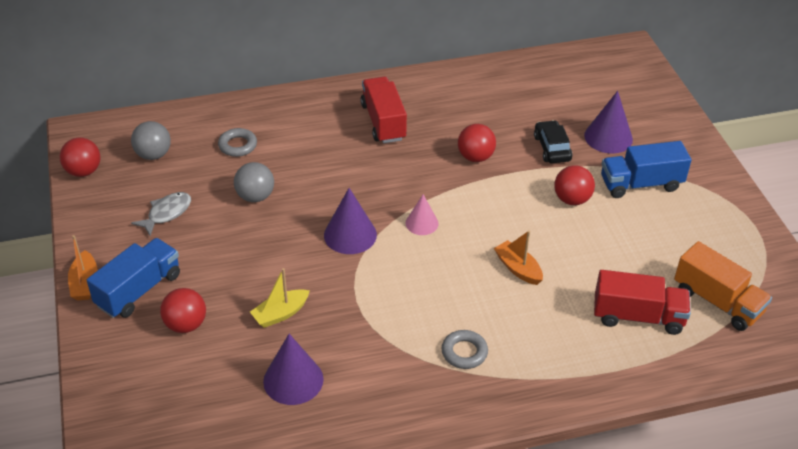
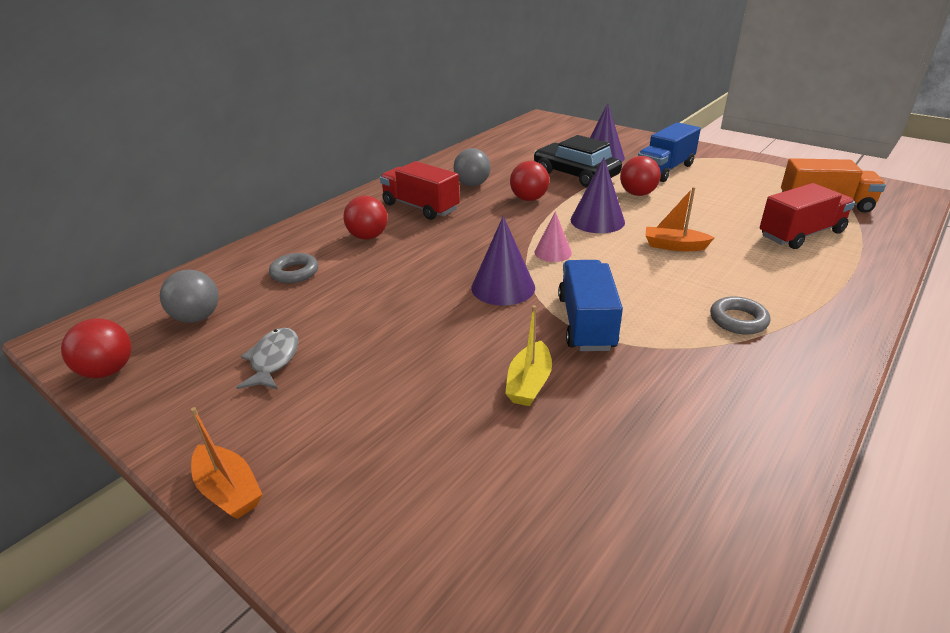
camera: 35 degrees left, 10 degrees down
blue truck [87,238,180,318] -> blue truck moved to [558,260,623,351]
red ball [160,288,206,333] -> red ball moved to [344,196,388,240]
grey ball [234,162,274,202] -> grey ball moved to [453,148,491,187]
purple cone [263,334,324,405] -> purple cone moved to [570,157,625,233]
black car [534,120,572,163] -> black car [534,135,622,187], size x1.59

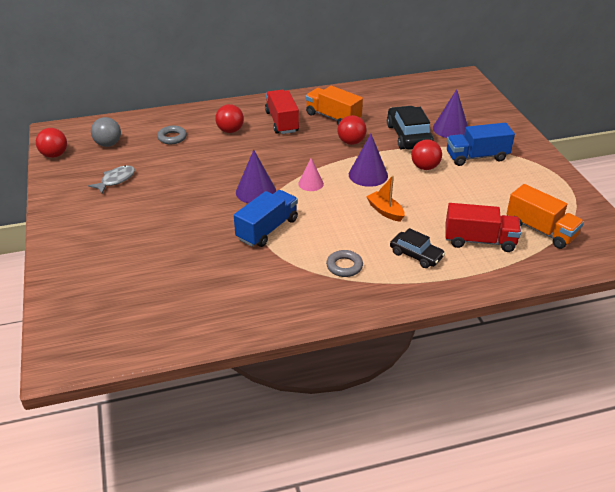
camera: 35 degrees right, 5 degrees up
orange boat [191,407,262,519] -> none
grey ball [453,148,491,187] -> orange truck [306,86,363,125]
yellow boat [505,305,552,406] -> none
none -> black car [390,228,445,268]

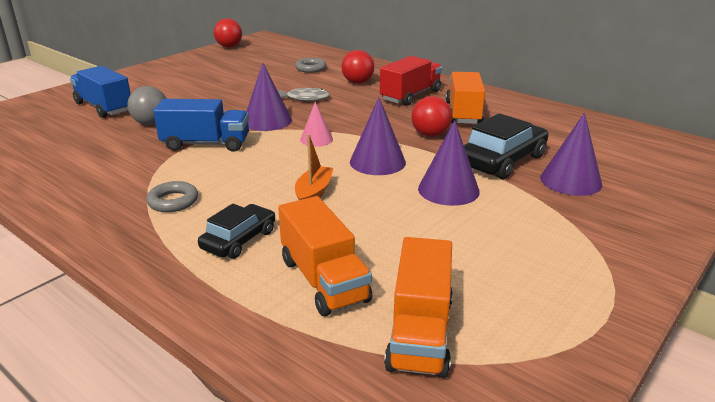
camera: 55 degrees right, 10 degrees down
grey fish [88,165,135,194] -> grey fish moved to [277,88,330,101]
grey ball [91,117,121,147] -> grey ball moved to [127,86,167,125]
black car [390,228,445,268] -> black car turned 150 degrees counterclockwise [198,204,275,259]
red ball [411,139,442,170] -> purple cone [418,120,480,206]
red truck [445,203,521,252] -> orange truck [278,196,372,316]
blue truck [447,123,515,166] -> blue truck moved to [70,66,131,118]

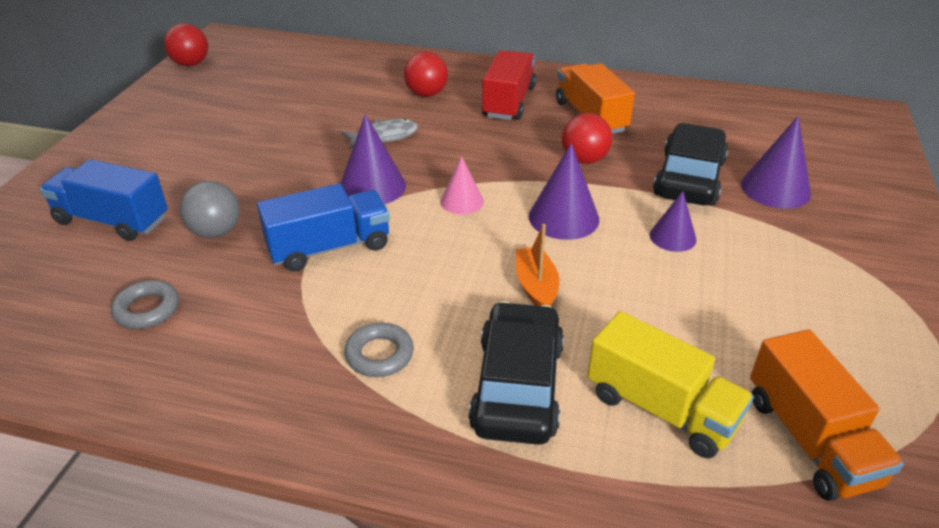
camera: 25 degrees left, 10 degrees up
black car [198,204,275,259] -> black car [469,301,564,445], size x1.59
orange truck [278,196,372,316] -> yellow truck [587,311,754,458]
grey ring [295,58,327,73] -> grey ring moved to [111,280,179,329]
purple cone [418,120,480,206] -> purple cone [650,191,696,252], size x0.63

